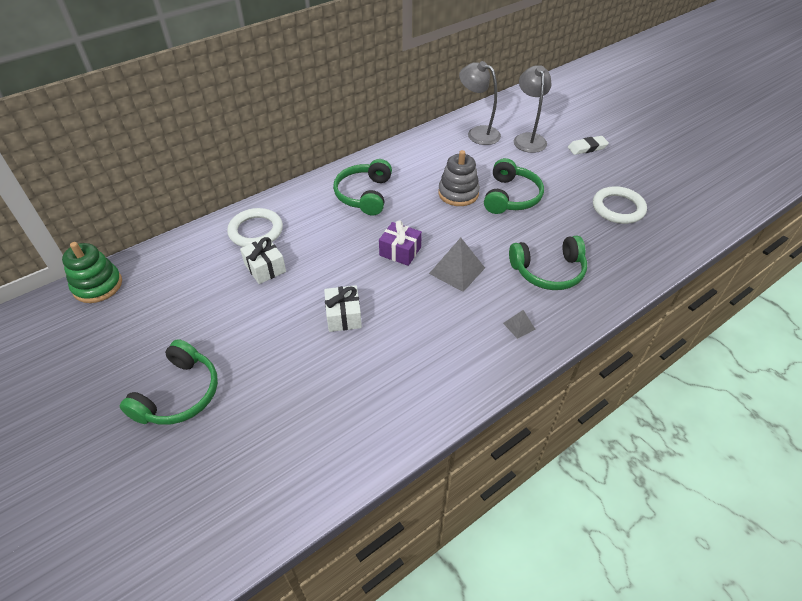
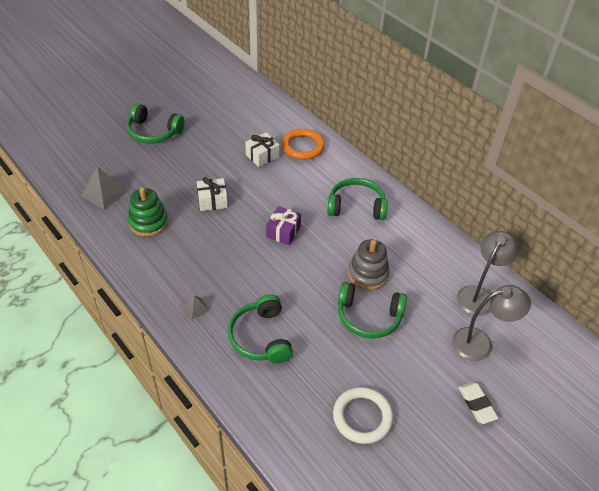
camera: 85 degrees right, 0 degrees up
green stacking toy [62,242,122,303] -> green stacking toy moved to [128,187,168,237]
white ring [227,208,283,247] -> orange ring [282,129,325,160]
grey pyramid [429,238,485,292] -> grey pyramid moved to [81,166,128,210]

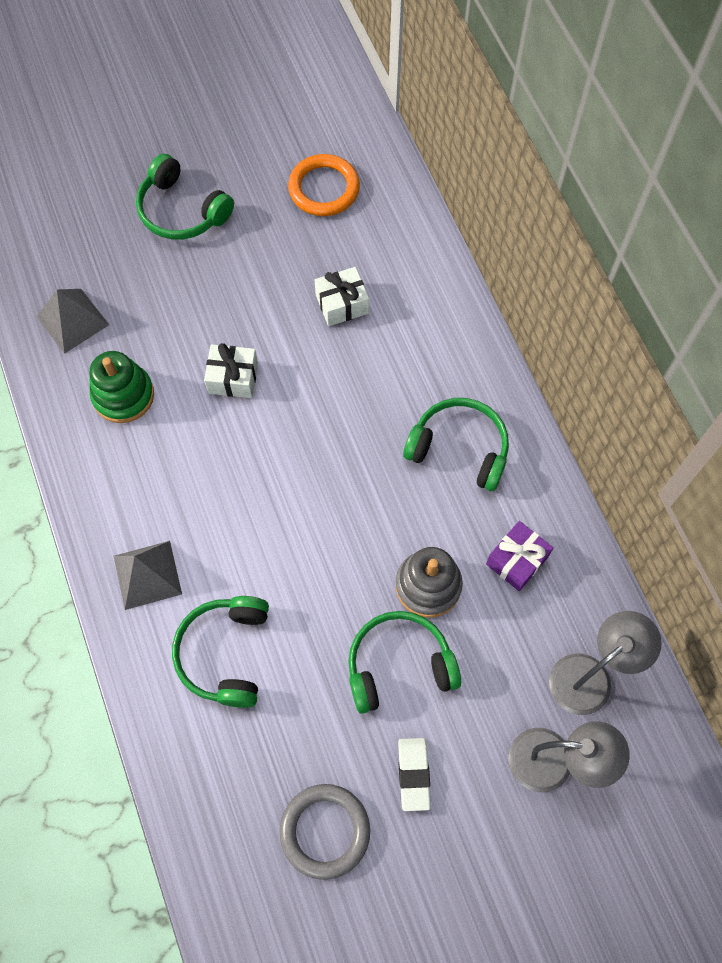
camera: 20 degrees right, 20 degrees up
grey pyramid [183,295,209,319] -> grey pyramid [114,541,182,610], size x1.92
purple gift [266,206,301,245] -> purple gift moved to [486,521,553,591]
orange ring [282,129,325,160] -> orange ring moved to [288,154,360,216]
white ring [333,387,393,444] -> grey ring [279,784,370,880]
green headphones [338,282,407,339] -> green headphones turned 135 degrees clockwise [348,611,461,714]
white eraser [458,382,498,424] -> white eraser moved to [398,738,431,811]

